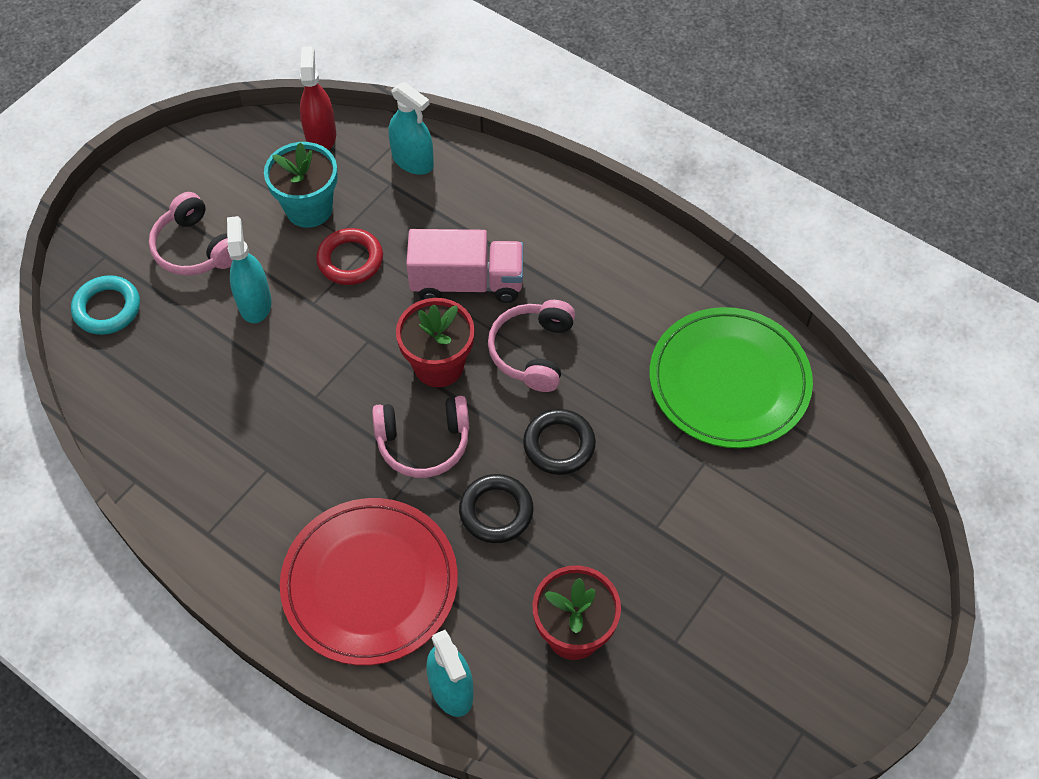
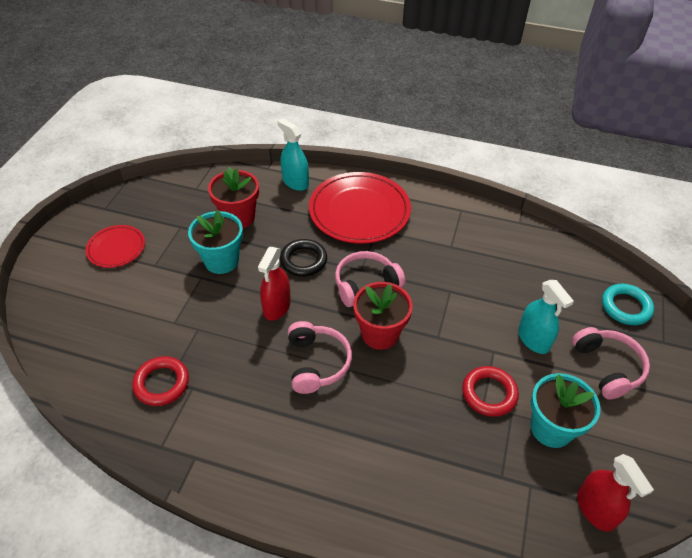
camera: 160 degrees right, 10 degrees down
pink headphones [149,192,233,275] -> pink headphones turned 45 degrees clockwise [572,327,650,399]
turquoise spray bottle [389,82,434,175] -> none
pink truck [406,229,523,303] -> none
black ring [523,409,596,475] -> red spray bottle [258,247,291,321]
green plate [650,307,813,448] -> red ring [132,356,189,406]
none -> red plate [86,225,145,268]
none -> turquoise flower pot [188,210,243,274]

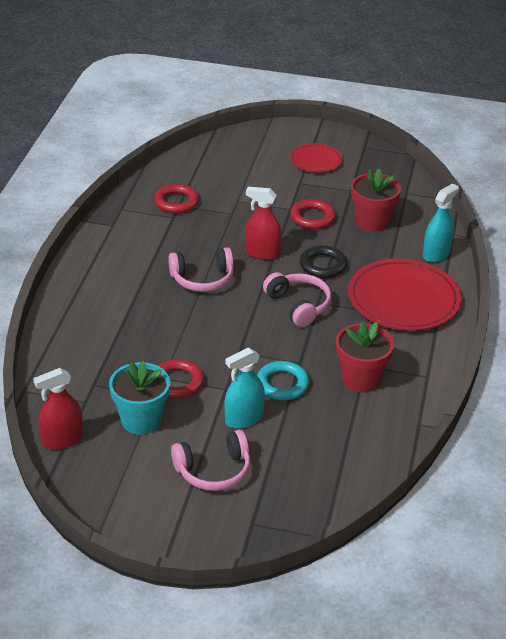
camera: 85 degrees right, 10 degrees down
turquoise flower pot [188,210,243,274] -> red ring [290,199,336,229]
red flower pot [353,282,413,350] -> red flower pot moved to [336,321,394,393]
turquoise ring [602,284,654,325] -> turquoise ring moved to [257,361,309,400]

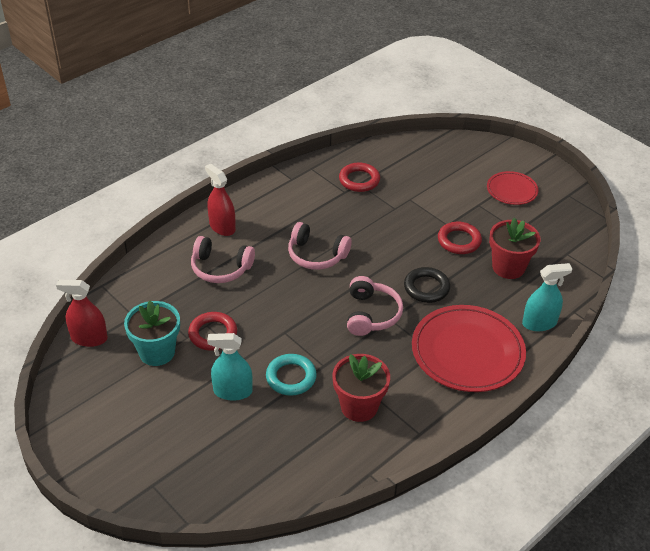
camera: 35 degrees right, 5 degrees up
pink headphones [171,430,251,491] -> pink headphones moved to [191,236,255,283]
red spray bottle [245,187,282,260] -> red spray bottle moved to [205,164,236,236]

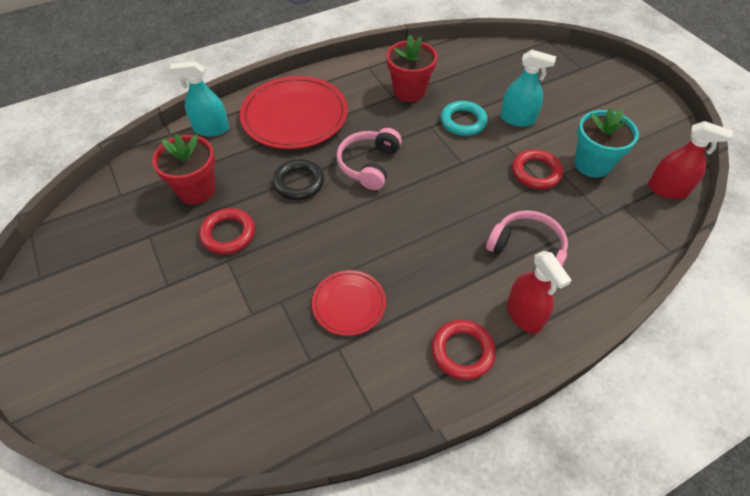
camera: 165 degrees left, 10 degrees up
pink headphones [288,222,352,270] -> none
red ring [339,163,380,192] -> red ring moved to [432,320,496,380]
red plate [487,171,539,205] -> red plate moved to [312,270,386,336]

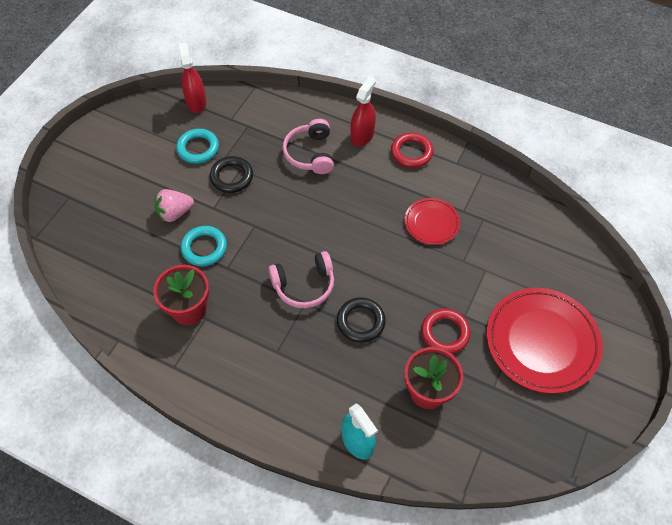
camera: 125 degrees left, 5 degrees up
red plate [240,76,348,149] -> red plate moved to [487,288,603,394]
turquoise spray bottle [500,50,556,127] -> pink strawberry [155,189,194,222]
red ring [512,150,563,189] -> black ring [210,156,253,193]
turquoise flower pot [575,108,639,178] -> turquoise ring [176,129,219,164]

